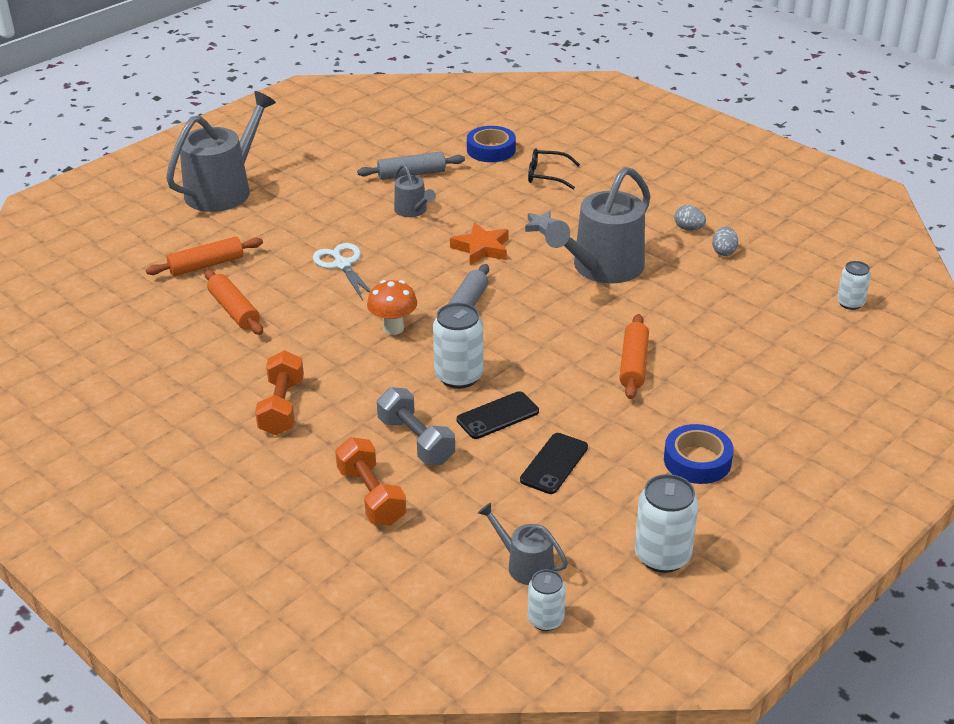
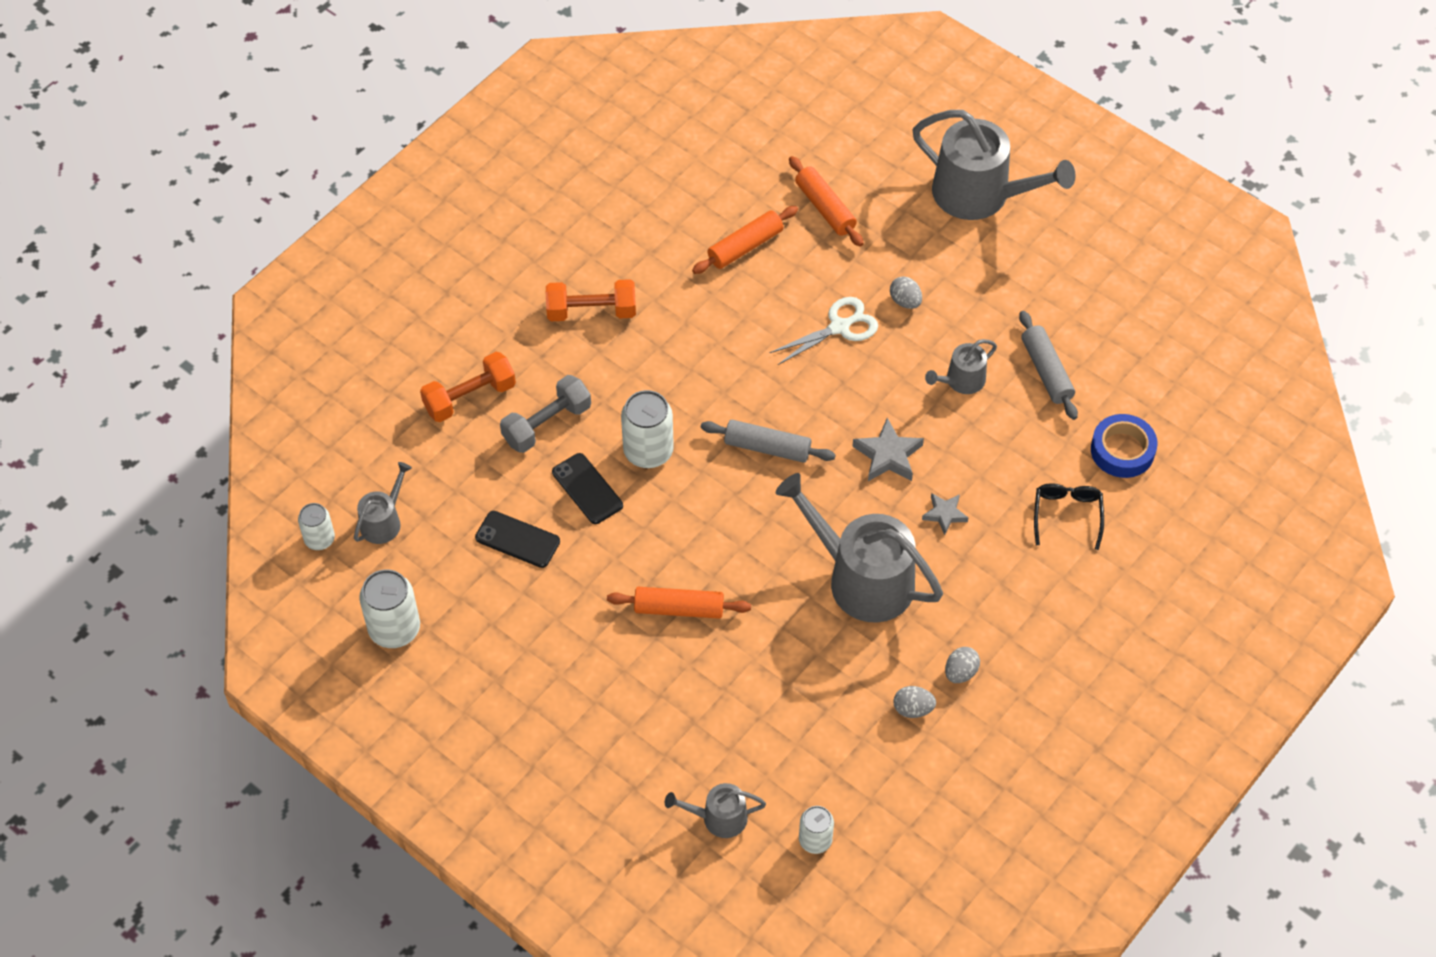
camera: 85 degrees right, 20 degrees up
orange mushroom [367,280,417,335] -> none
orange star [450,223,508,265] -> grey star [852,418,924,481]
blue tape [664,424,733,484] -> none
none -> grey watering can [665,783,766,838]
none -> grey egg [890,276,922,309]

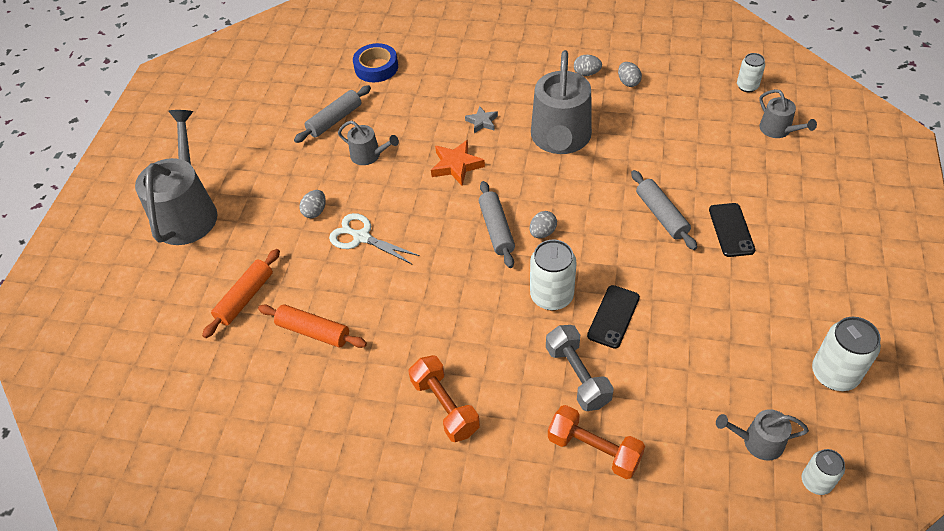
camera: 115 degrees left, 5 degrees down
black phone [475,511,560,568] -> black phone moved to [709,203,755,257]
grey dumbbell [500,375,591,453] -> grey dumbbell turned 45 degrees clockwise [546,325,614,411]
orange rolling pin [607,587,751,619] -> grey rolling pin [631,170,697,250]
grey star [852,418,924,481] -> orange star [431,140,485,186]
black glasses [1034,483,1104,550] -> none
none -> grey egg [529,211,557,238]

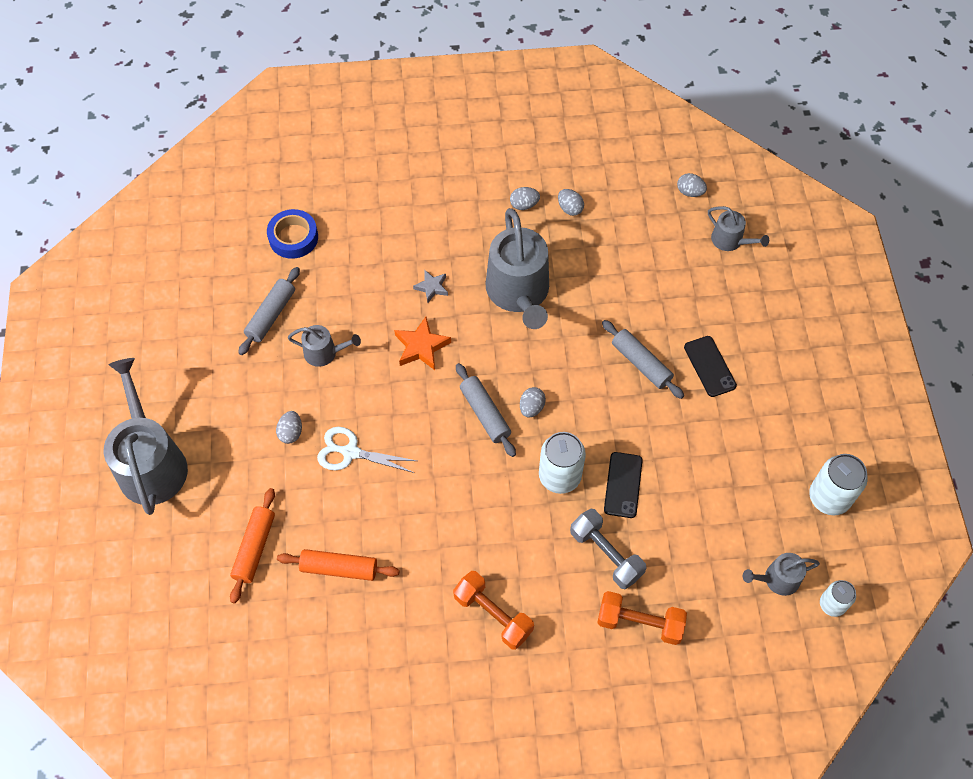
camera: 20 degrees left, 10 degrees up
white can [737,53,765,92] -> grey egg [677,173,707,197]

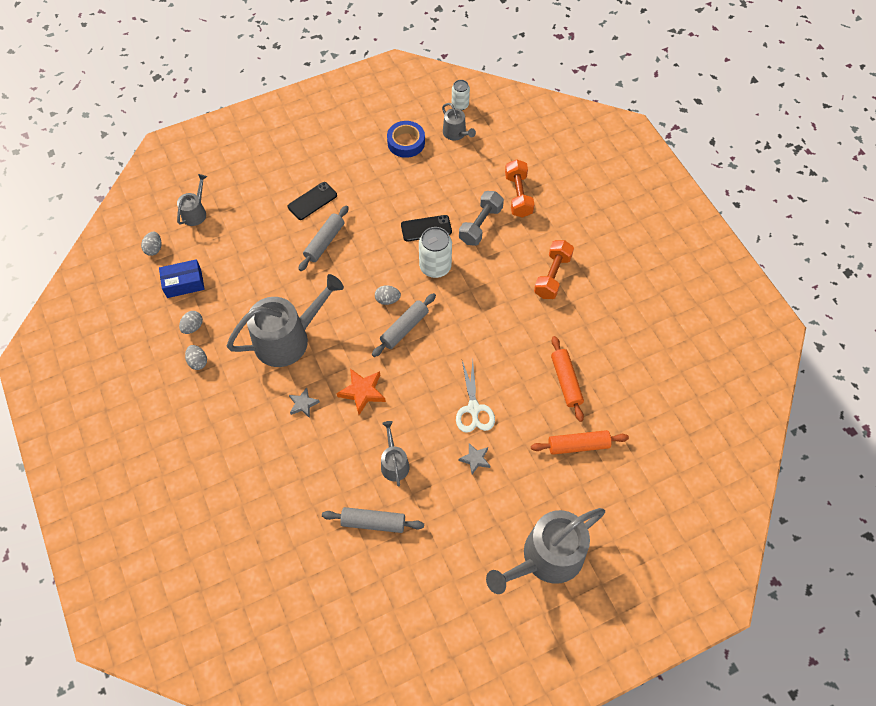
camera: 110 degrees left, 0 degrees up
blue tape [267,209,318,259] -> blue tape moved to [387,121,425,158]
grey egg [276,411,302,444] -> grey star [459,443,490,474]
white can [809,454,868,515] -> none
none -> blue box [159,259,205,298]

